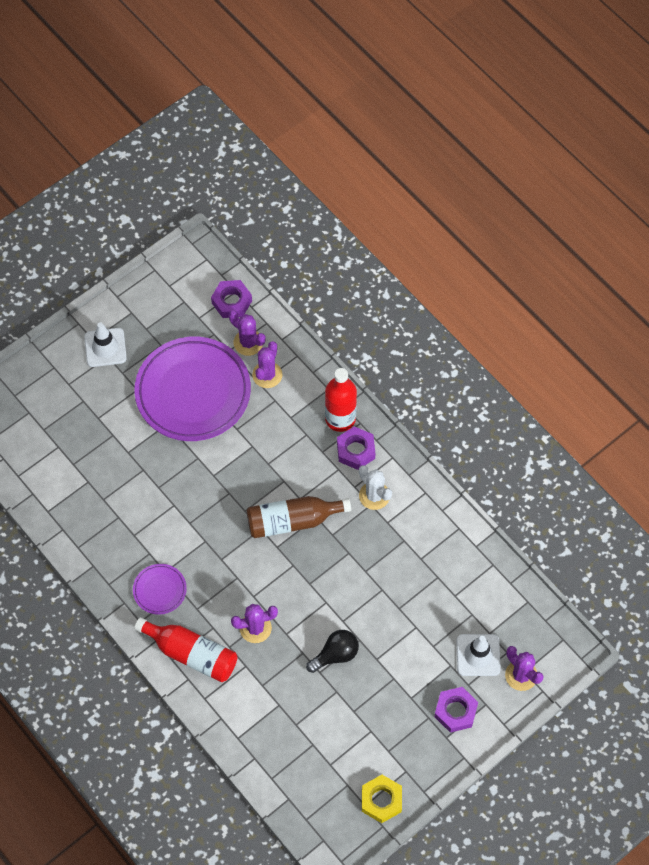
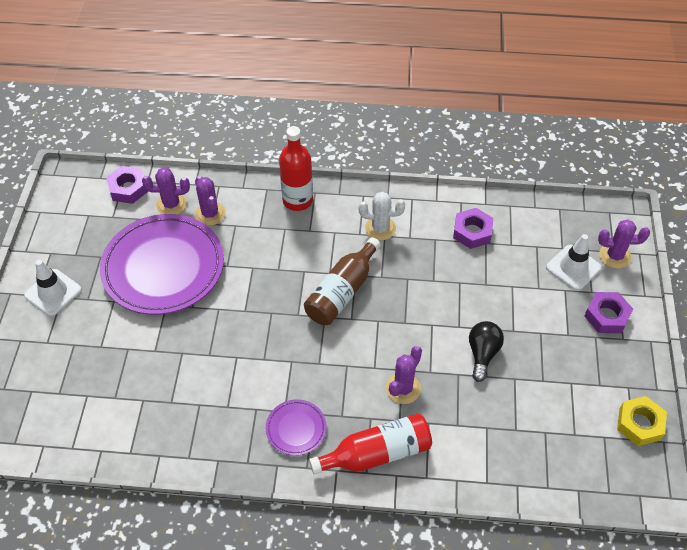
camera: 45 degrees left, 10 degrees down
purple nut [337,426,375,470] -> purple nut moved to [453,208,494,249]

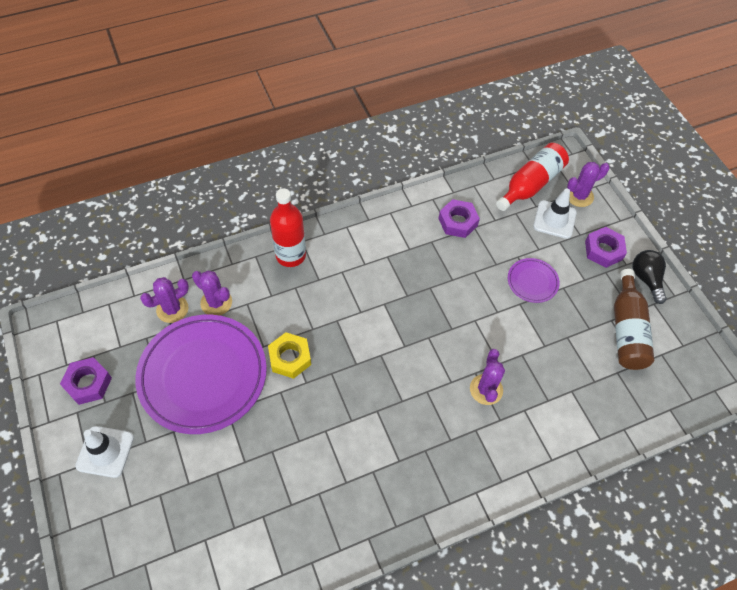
camera: 30 degrees left, 5 degrees up
purple nut [106,166,148,204] -> purple nut moved to [60,357,112,405]
purple plate [266,399,327,456] -> purple plate moved to [508,258,560,303]
brown bottle [304,237,381,325] -> brown bottle moved to [614,269,654,370]
red bottle [309,414,432,475] -> red bottle moved to [496,143,569,211]
white cactus [359,192,405,240] -> none
black light bulb [469,321,504,382] -> black light bulb moved to [633,250,667,304]
yellow nut [617,396,667,446] -> yellow nut moved to [268,332,311,379]

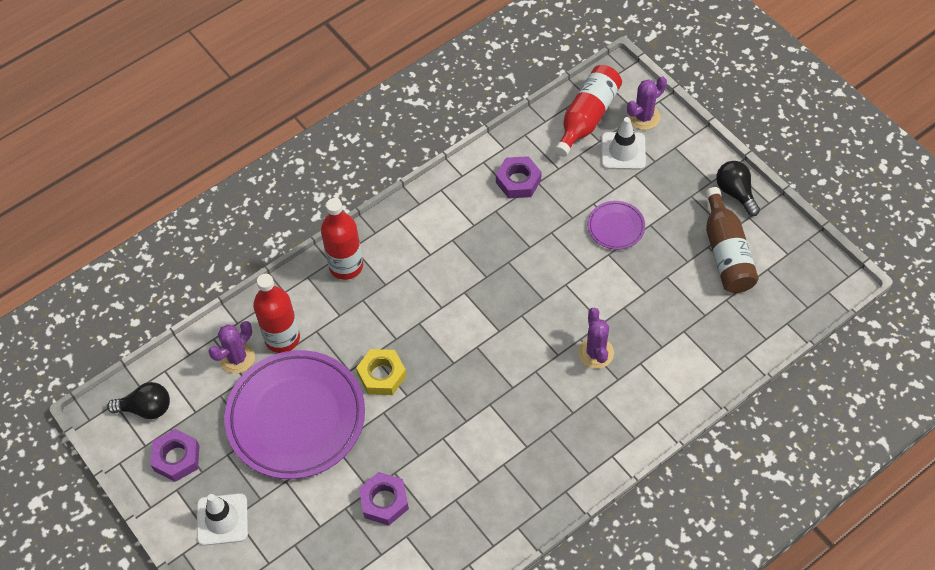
camera: 10 degrees left, 0 degrees up
purple cactus [192,270,232,316] -> red bottle [253,274,300,353]
purple nut [585,227,627,268] -> purple nut moved to [359,472,409,525]
none -> black light bulb [107,382,170,419]

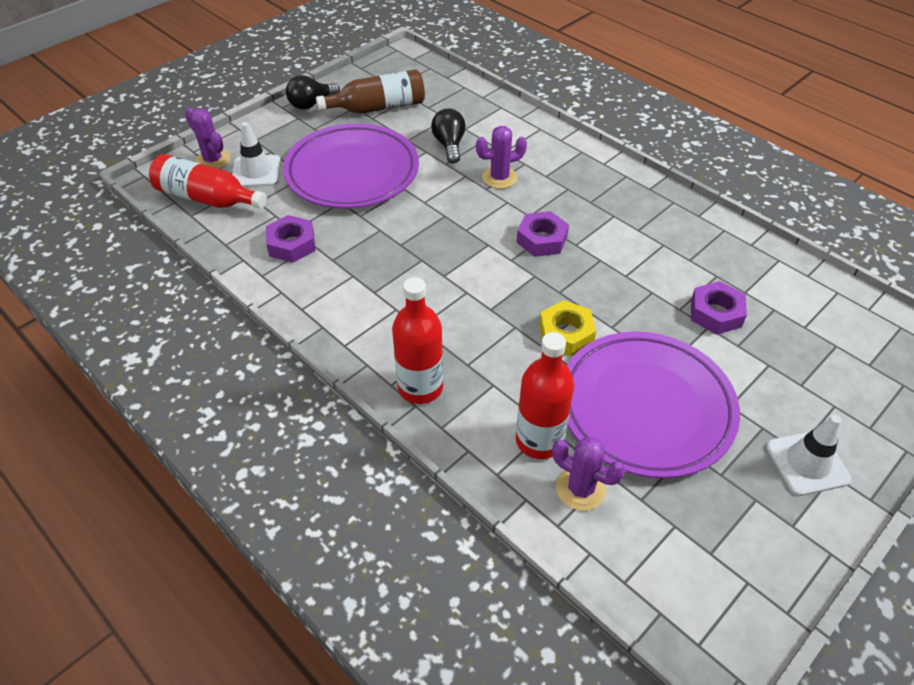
camera: 100 degrees left, 10 degrees down
black light bulb [107,382,170,419] -> black light bulb moved to [431,109,466,163]
purple nut [150,429,200,482] -> purple nut moved to [516,211,569,257]
purple plate [588,201,645,250] -> purple plate [283,123,419,209], size x2.27

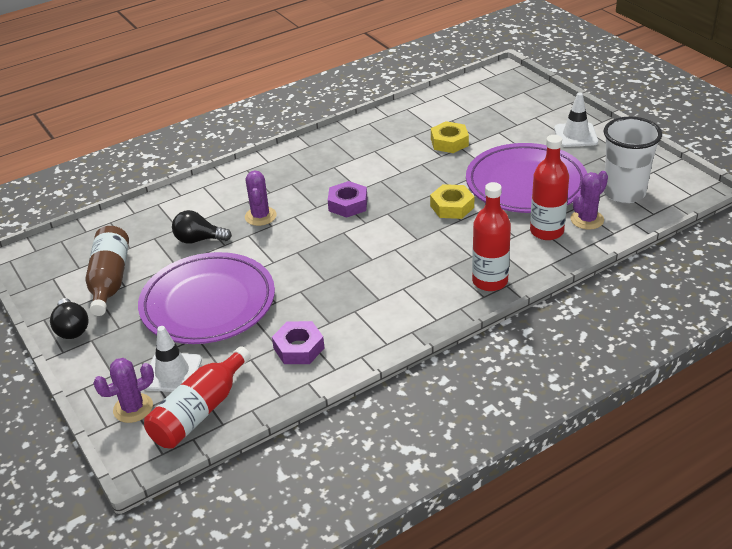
camera: 75 degrees left, 10 degrees down
purple nut [691,281,747,335] -> yellow nut [431,121,469,153]
none -> white cup [603,117,662,203]

